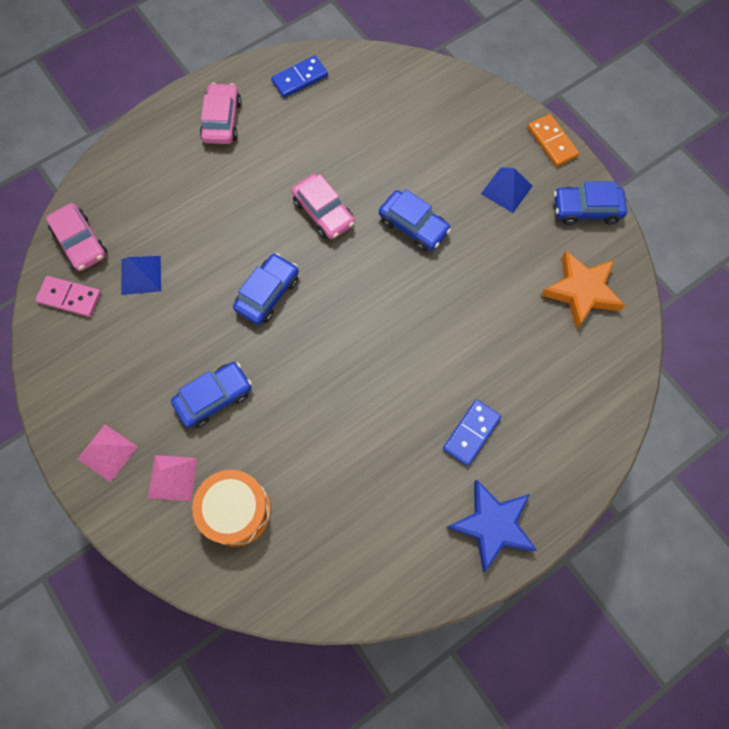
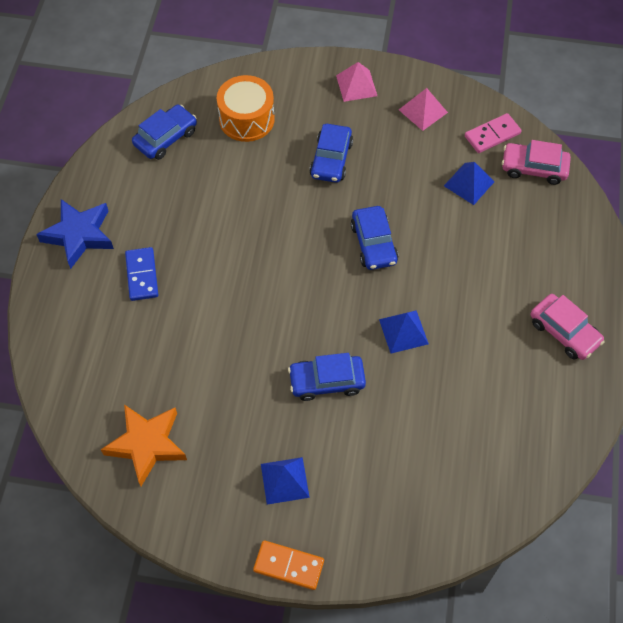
camera: 135 degrees right, 10 degrees down
pink pyramid [148,455,197,501] -> pink pyramid moved to [399,88,448,131]
blue domino [271,55,328,98] -> none
pink car [292,174,355,239] -> blue pyramid [379,310,429,353]
blue car [554,181,627,225] -> blue car moved to [132,104,197,160]

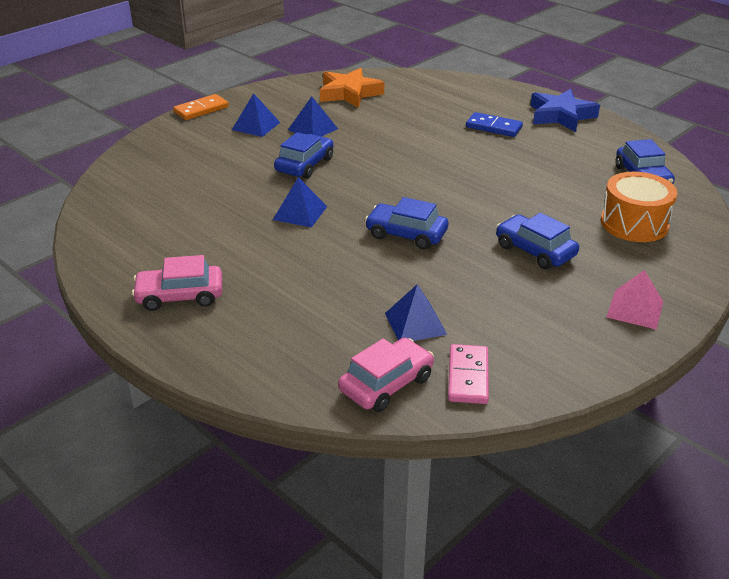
camera: 125 degrees right, 25 degrees down
pink pyramid [399,88,448,131] -> none
none -> blue pyramid [288,96,338,137]

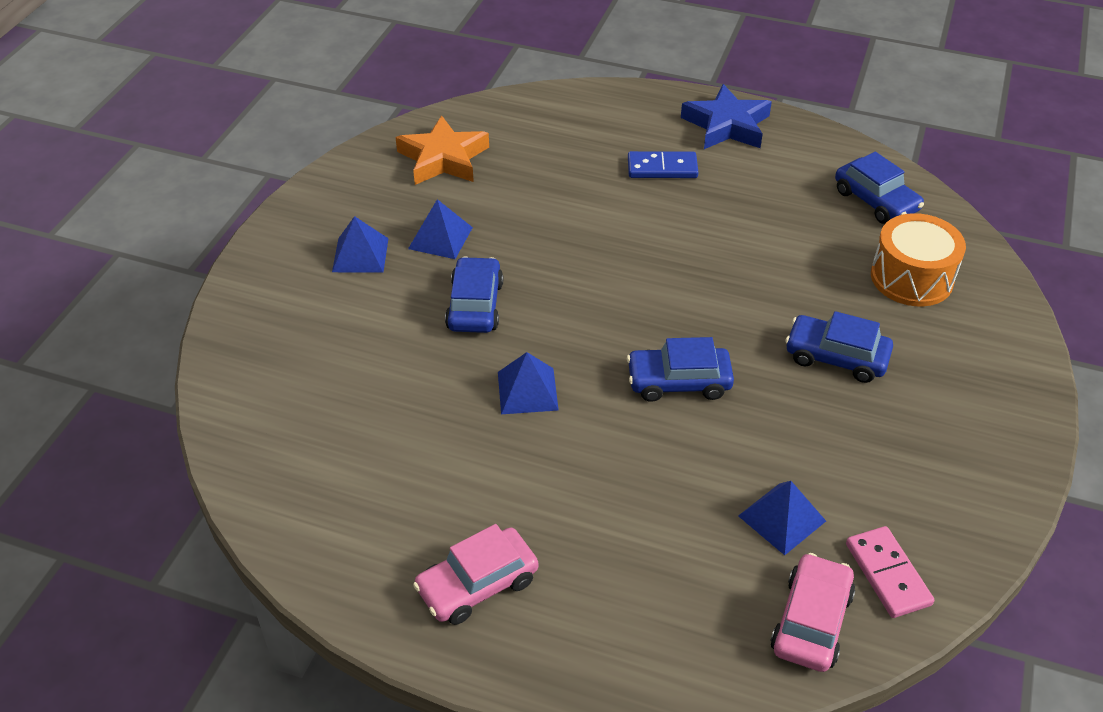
camera: 25 degrees left, 10 degrees up
orange domino [173,94,229,120] -> none
pink pyramid [607,270,664,329] -> none

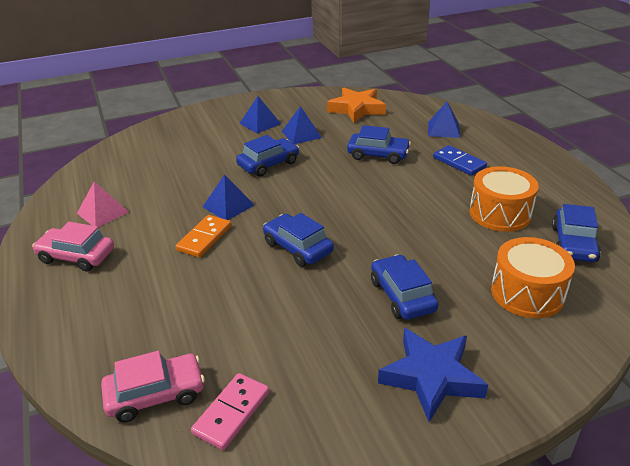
camera: 50 degrees right, 10 degrees down
blue star [681,84,772,149] -> blue star moved to [378,328,488,422]
blue pyramid [738,481,826,555] -> blue pyramid moved to [428,102,460,138]
none -> pink pyramid [77,181,129,227]
none -> orange domino [176,215,231,258]
none -> blue car [347,125,411,164]
none -> orange drum [469,166,539,232]

